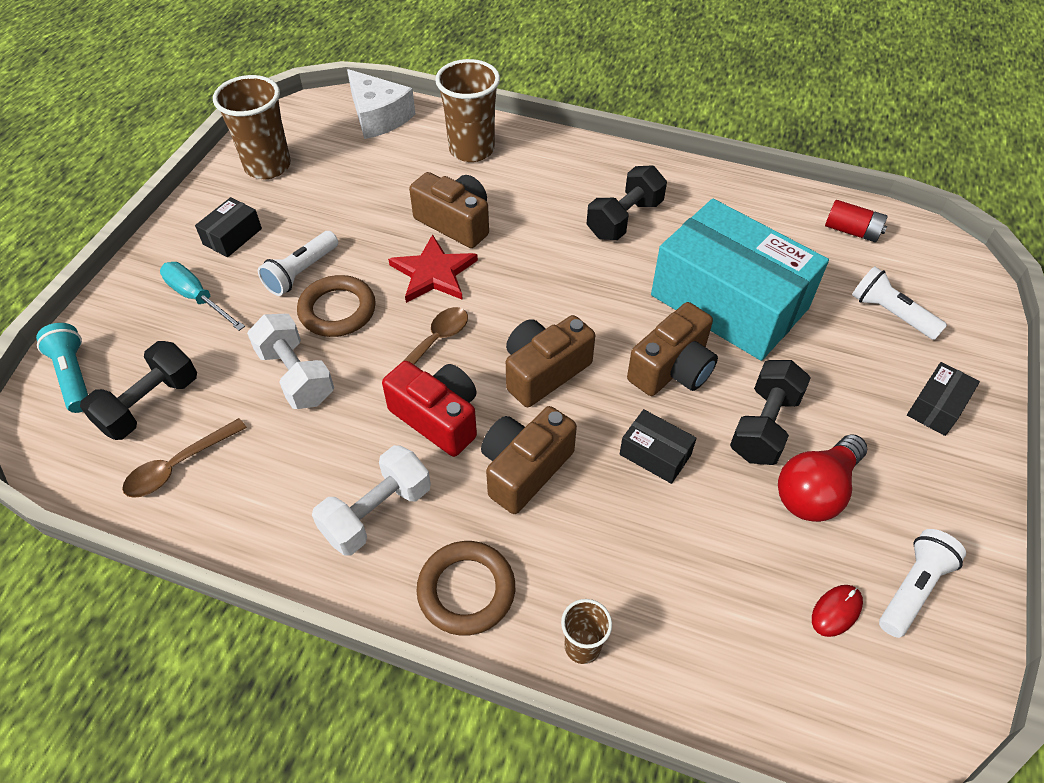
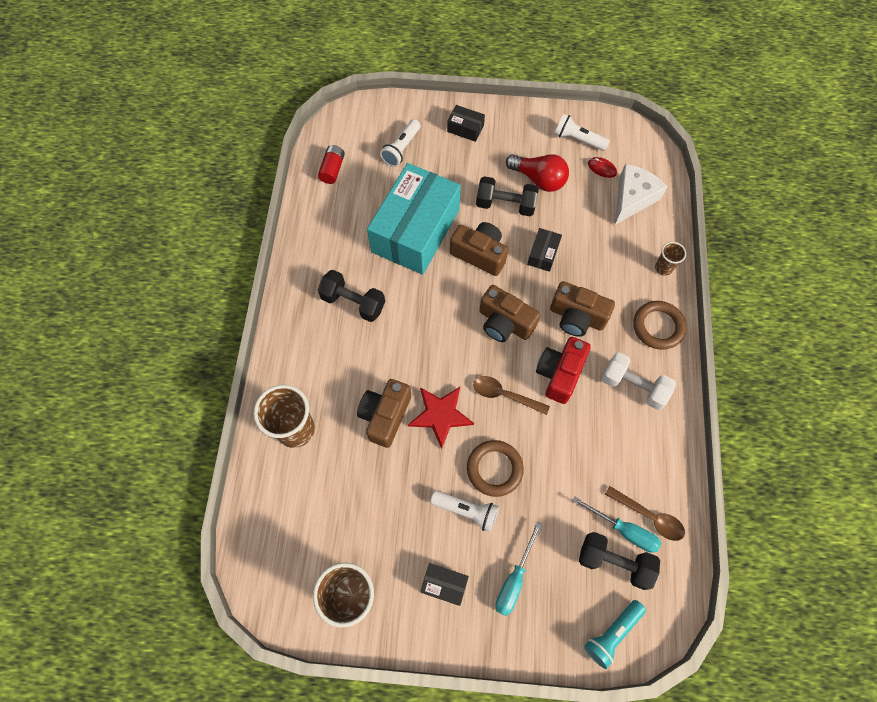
camera: 105 degrees left, 15 degrees up
white dumbbell [247,314,334,409] -> none
white cheese [347,69,415,139] -> white cheese moved to [615,164,668,225]
none -> turquoise screwdriver [572,496,661,553]

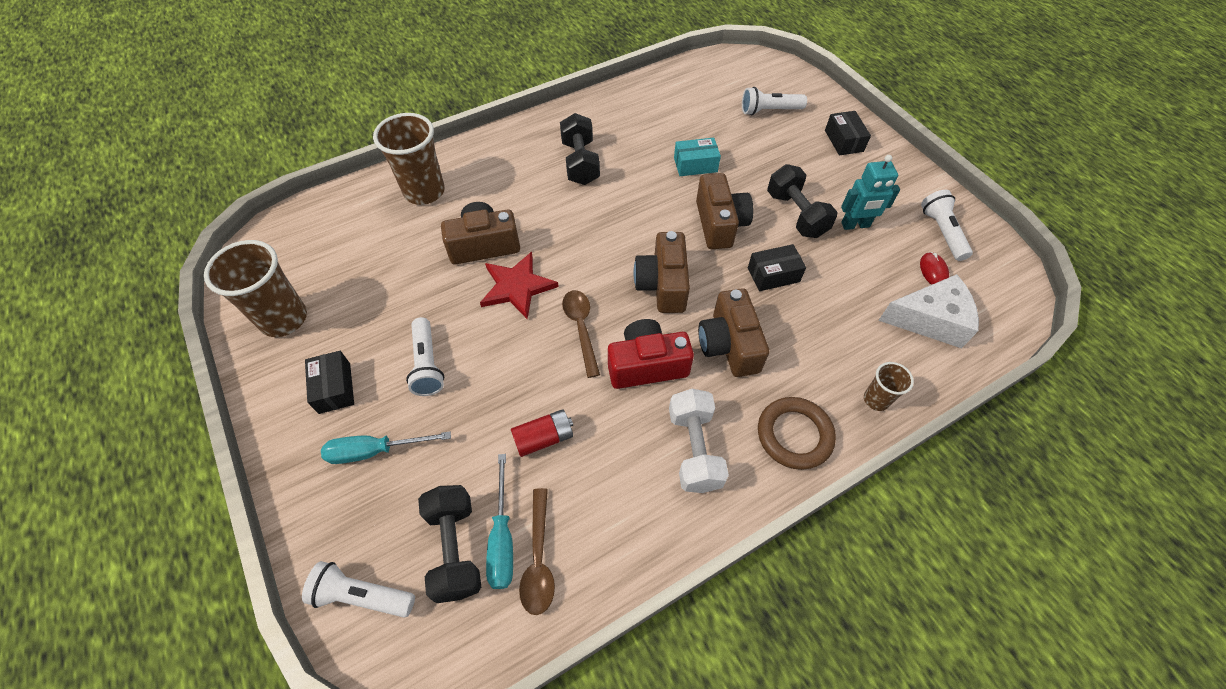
camera: 55 degrees right, 10 degrees down
red battery [318,145,345,184] -> red battery moved to [511,409,573,457]
turquoise box [367,163,461,275] -> turquoise box [674,138,721,176], size x0.40
brown ring [467,440,524,497] -> none
red light bulb [506,154,569,192] -> turquoise robot [841,155,900,230]
turquoise flashlight [584,600,646,669] -> white flashlight [302,561,415,617]

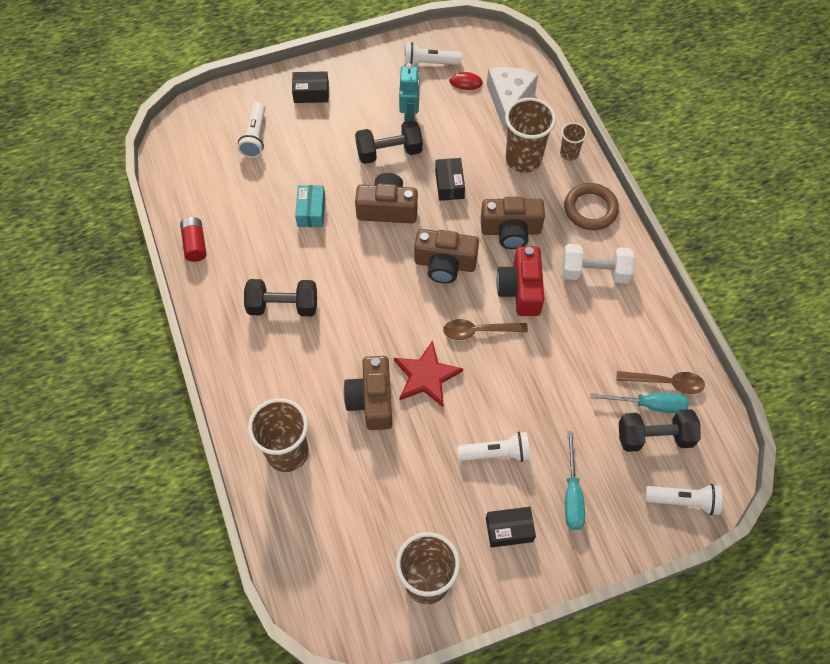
camera: 80 degrees left, 5 degrees up
white flashlight [302,561,415,617] -> white flashlight turned 105 degrees counterclockwise [645,484,722,515]
red battery [511,409,573,457] -> red battery moved to [180,217,206,262]
none -> brown cup [505,98,556,173]

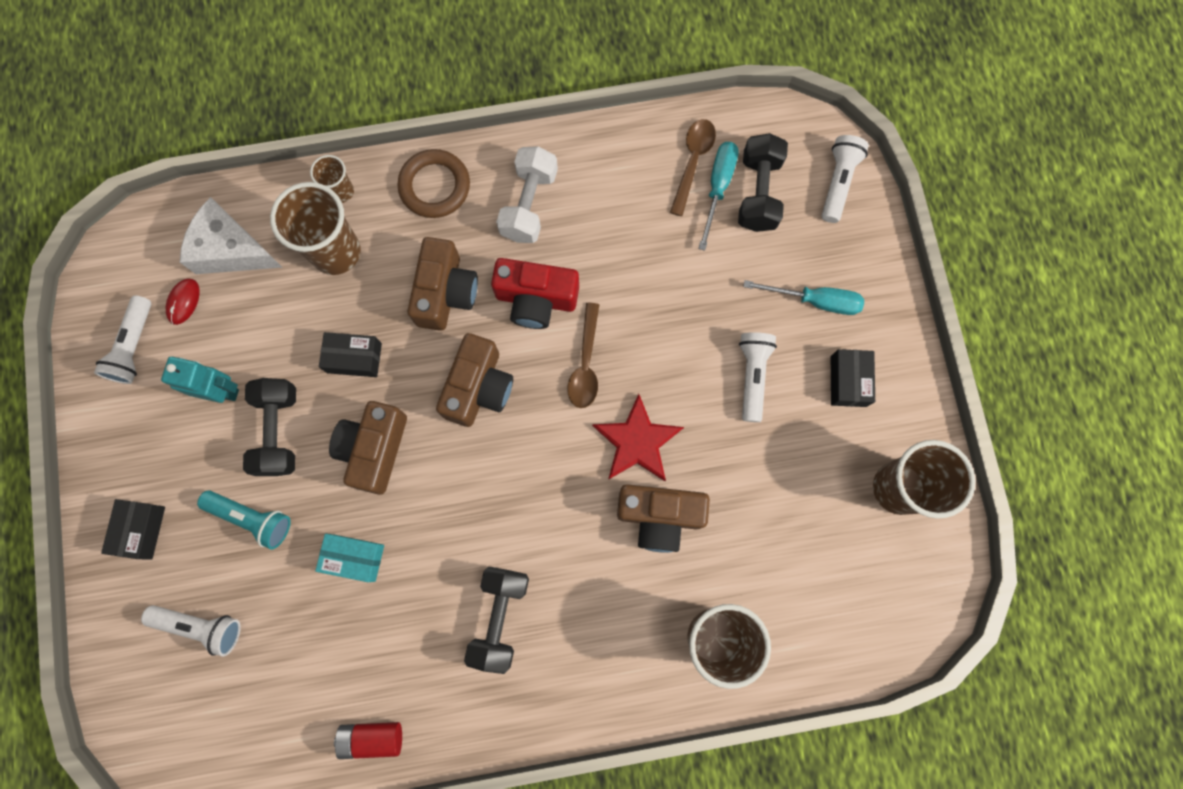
camera: 80 degrees left, 15 degrees up
none -> turquoise flashlight [197,491,291,550]

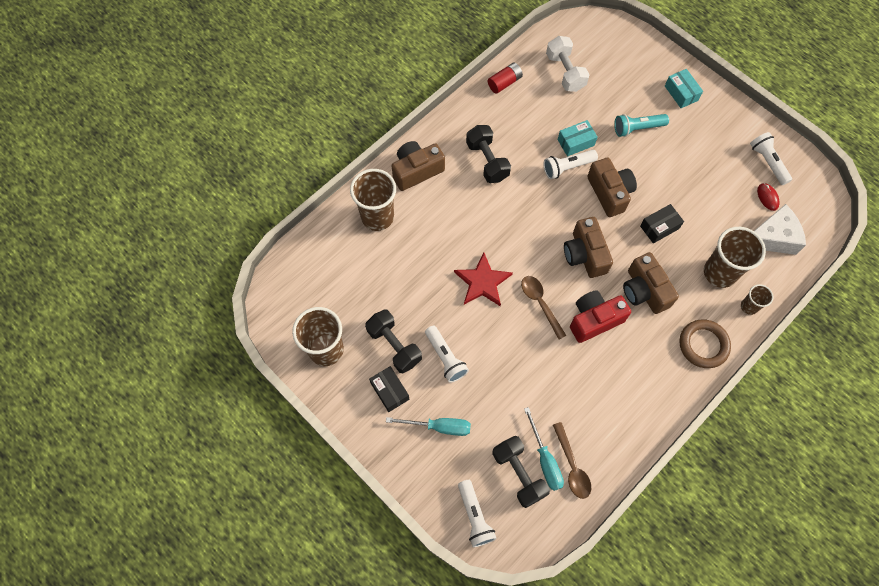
camera: 145 degrees right, 10 degrees down
black box [101,499,165,559] -> turquoise box [665,69,703,108]
white flashlight [141,605,241,657] -> white flashlight moved to [543,150,598,179]
turquoise robot [161,357,239,403] -> none
black dumbbell [243,378,296,476] -> black dumbbell moved to [365,309,422,373]
white dumbbell [496,146,558,243] -> white dumbbell moved to [546,36,590,92]
brown camera [617,484,710,553] -> brown camera moved to [392,141,445,191]
turquoise screwdriver [744,280,864,315] -> turquoise screwdriver turned 150 degrees counterclockwise [386,417,471,436]

